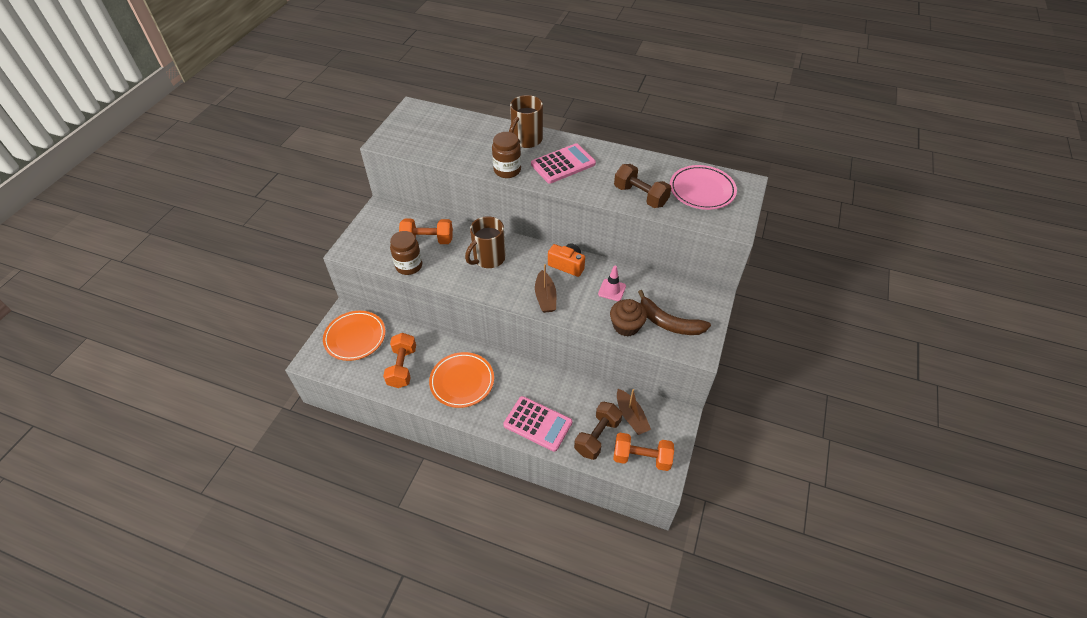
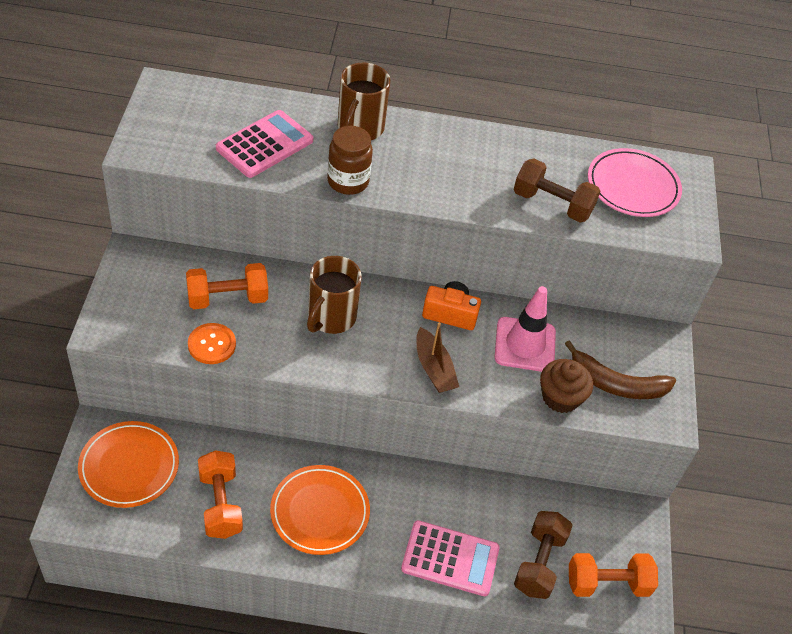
camera: 20 degrees left, 0 degrees up
brown jar [390,231,422,275] -> orange button [188,323,236,364]
pink calculator [531,143,596,184] -> pink calculator moved to [216,110,313,178]
pink traffic cone [598,266,626,301] -> pink traffic cone [494,286,556,372], size x1.70
brown boat [617,389,651,435] -> none

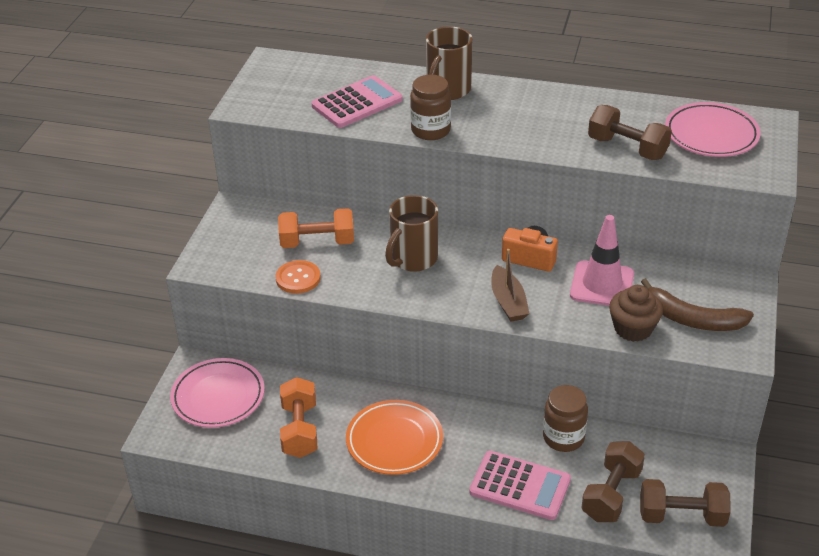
camera: 15 degrees right, 10 degrees down
orange plate [78,421,179,508] -> pink plate [170,358,265,428]
orange dumbbell [569,553,658,597] -> brown dumbbell [640,479,731,527]
none -> brown jar [543,385,588,452]

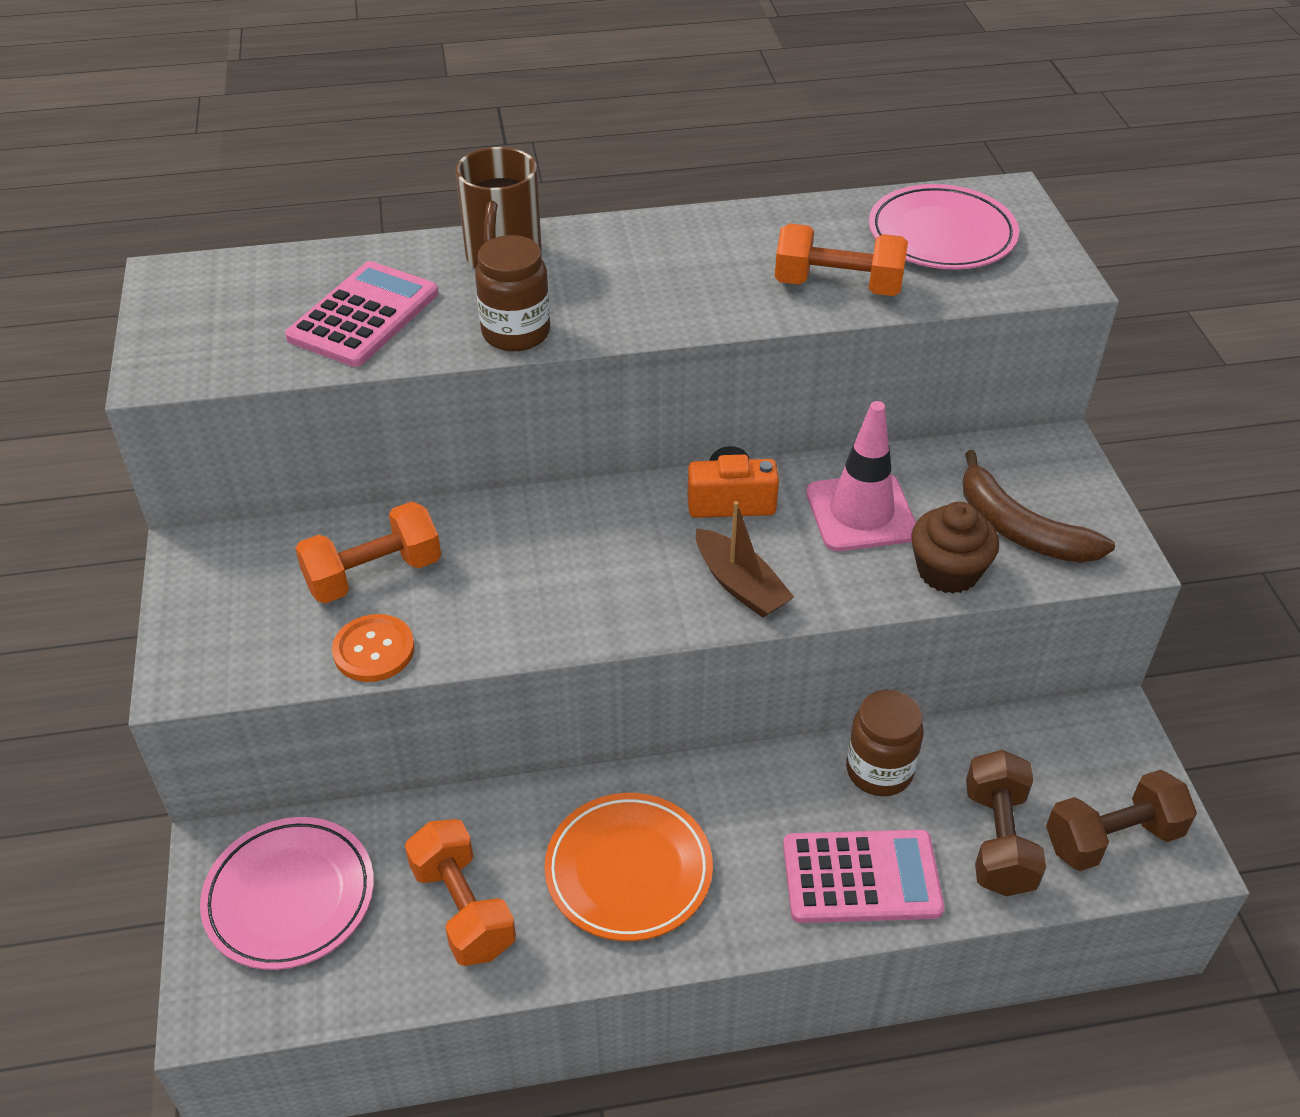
camera: 25 degrees left, 5 degrees up
brown mug [385,195,438,272] -> none
brown dumbbell [588,105,672,160] -> orange dumbbell [775,223,908,296]
brown banana [641,278,754,331] -> brown banana turned 45 degrees clockwise [962,450,1115,563]

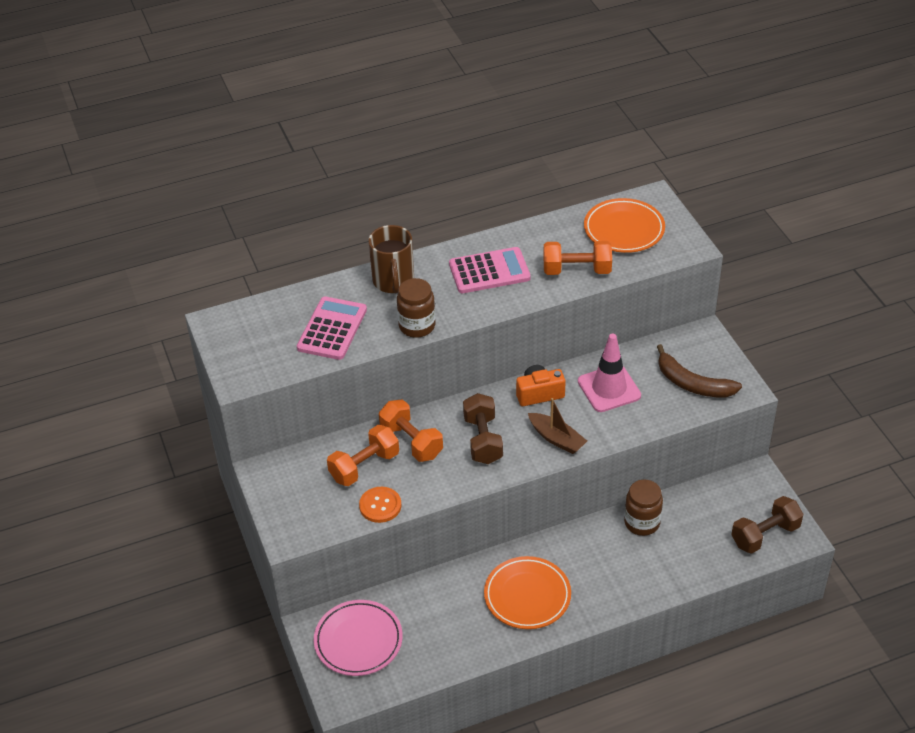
camera: 10 degrees left, 0 degrees up
orange dumbbell [405,819,516,966] -> orange dumbbell moved to [379,399,443,462]
pink calculator [783,830,944,923] -> pink calculator moved to [449,247,531,293]
pink plate [869,184,1019,270] -> orange plate [584,198,665,253]
brown cupcake [911,502,999,594] -> none
brown dumbbell [966,750,1046,896] -> brown dumbbell moved to [463,393,503,464]

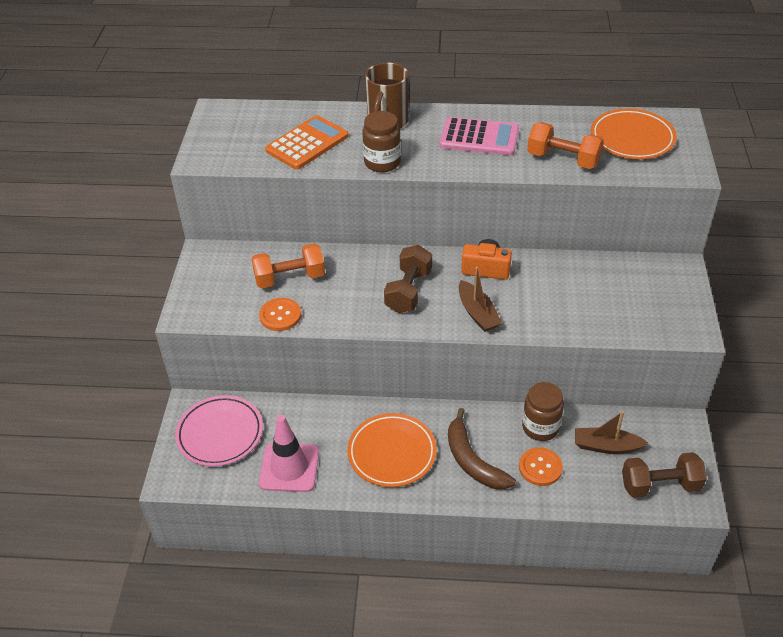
camera: 25 degrees right, 0 degrees up
pink calculator [297,296,367,360] -> orange calculator [265,115,349,170]
orange dumbbell [379,399,443,462] -> none
pink traffic cone [578,334,641,412] -> pink traffic cone moved to [259,415,319,492]
brown banana [657,344,742,397] -> brown banana moved to [448,408,516,489]
none -> orange button [519,447,563,486]
none -> brown boat [575,411,648,454]

